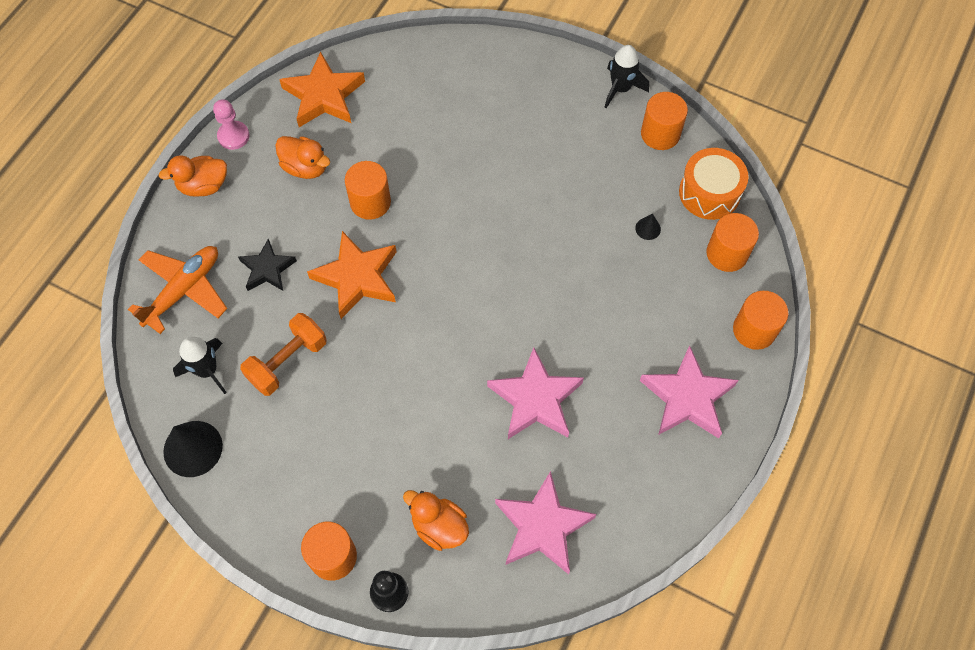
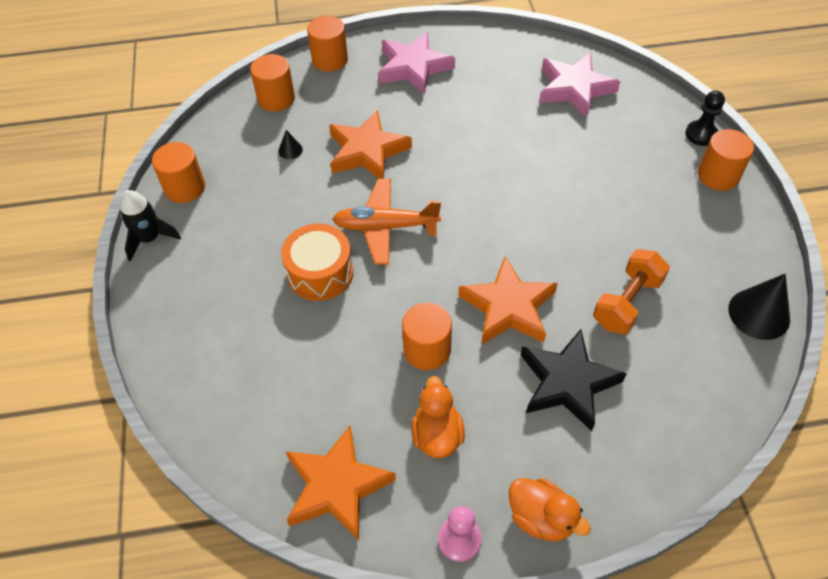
camera: 125 degrees left, 10 degrees down
orange plane [128,246,227,334] -> orange plane moved to [332,179,441,265]
black rocket [173,337,227,394] -> none
black star [238,239,297,291] -> black star [521,329,626,431], size x1.60
orange dumbbell [240,313,327,396] -> orange dumbbell turned 60 degrees counterclockwise [593,249,670,334]
orange duck [403,490,469,551] -> none
pink star [487,347,584,439] -> none
orange drum [679,148,748,220] -> orange drum moved to [281,224,353,301]
none -> orange star [329,110,412,179]

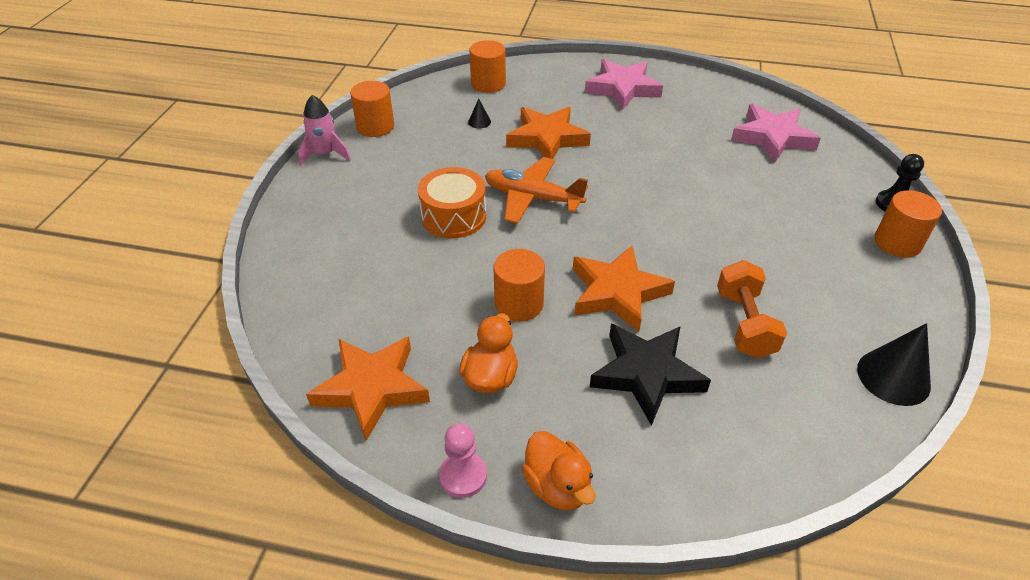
camera: 20 degrees right, 10 degrees down
black rocket [120,190,181,261] -> pink rocket [298,95,351,166]
orange cylinder [307,16,348,72] -> none
orange dumbbell [593,249,670,334] -> orange dumbbell turned 60 degrees counterclockwise [717,260,787,359]

